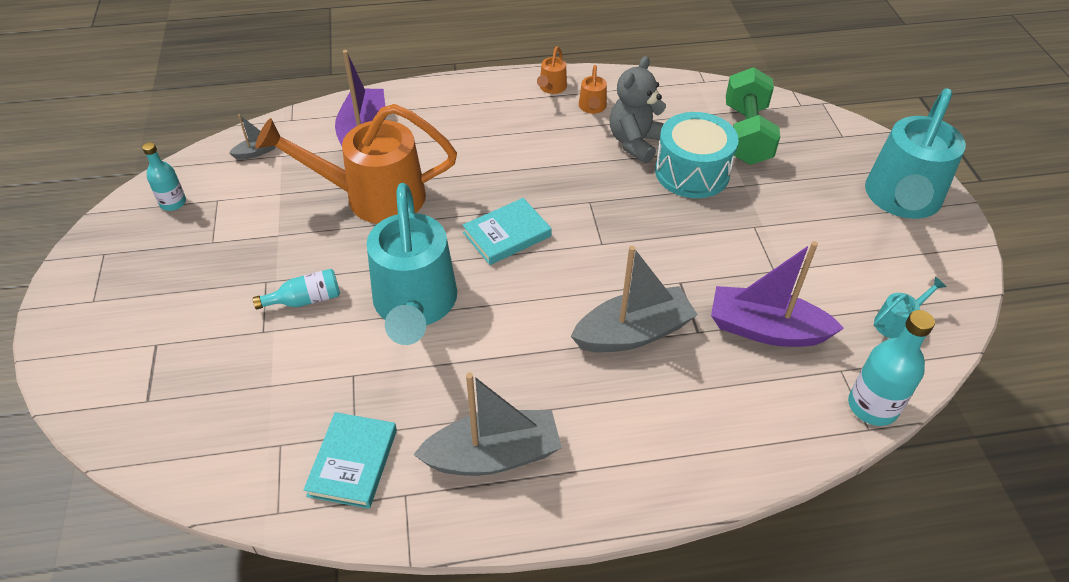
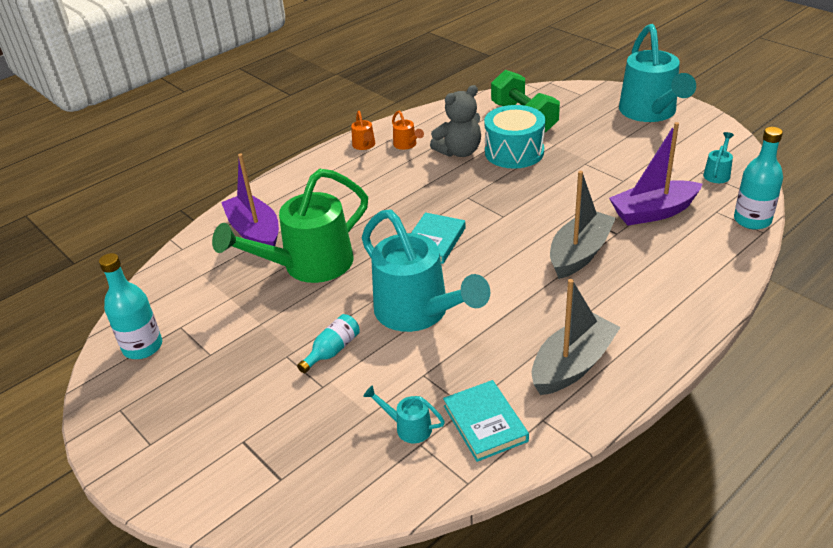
camera: 30 degrees left, 10 degrees down
turquoise bottle [142,142,186,211] -> turquoise bottle [99,253,162,359], size x1.58
grey boat [229,114,275,160] -> none
orange watering can [255,104,457,224] -> green watering can [212,169,368,283]
grey teddy bear [610,56,666,164] -> grey teddy bear turned 120 degrees counterclockwise [430,85,481,157]
none -> turquoise watering can [363,385,445,443]

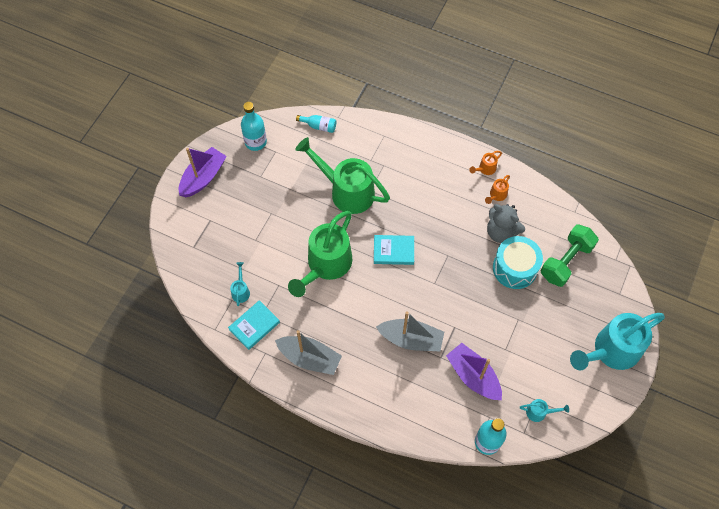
camera: 65 degrees right, 25 degrees up
purple boat [221,153,279,246] -> purple boat moved to [179,147,227,197]
turquoise bottle [297,314,360,373] -> turquoise bottle moved to [296,115,336,133]
turquoise watering can [362,209,490,332] -> green watering can [288,211,352,297]

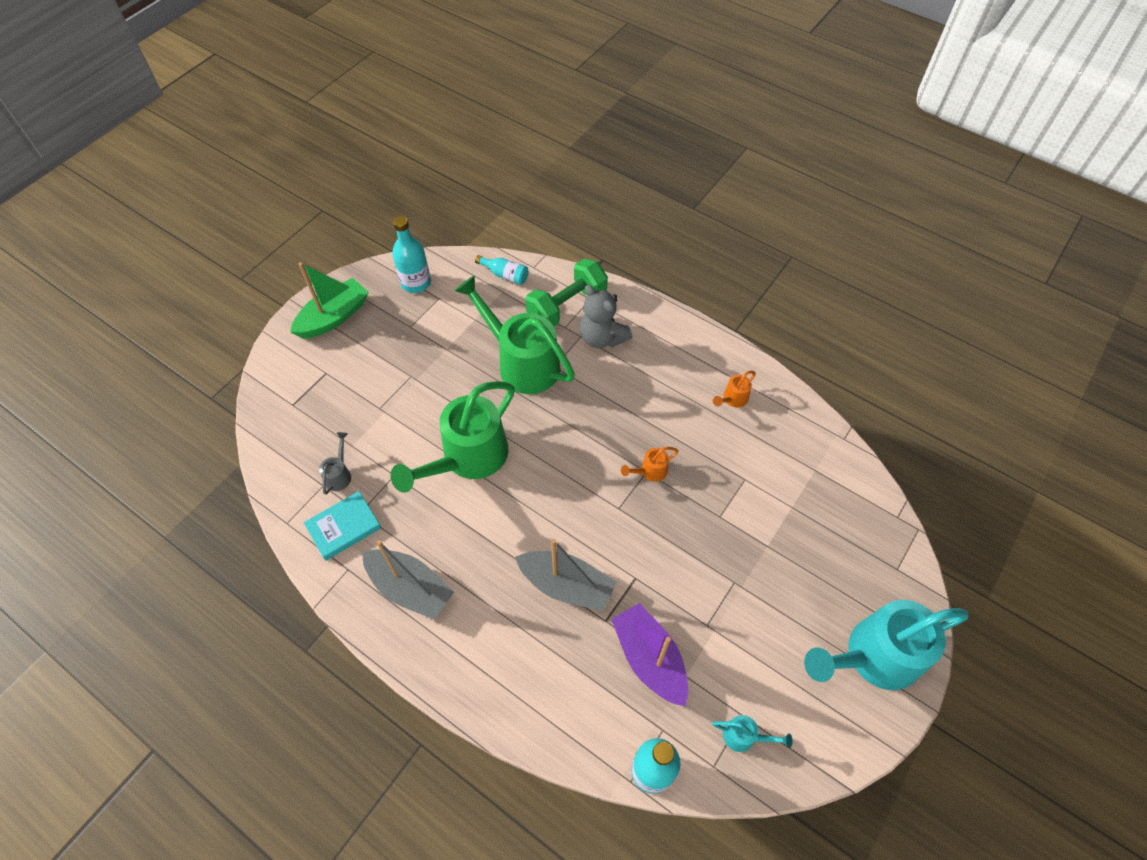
camera: 10 degrees right, 5 degrees down
purple boat [179,147,227,197] -> green boat [290,262,369,339]
turquoise watering can [230,262,250,306] -> grey watering can [319,432,351,495]
turquoise book [374,235,414,265] -> none
orange watering can [470,151,502,175] -> orange watering can moved to [621,447,679,482]
grey teddy bear [487,204,525,243] -> grey teddy bear moved to [580,285,632,348]
turquoise drum [493,236,543,289] -> none
green dumbbell [541,224,599,287] -> green dumbbell moved to [525,259,608,327]

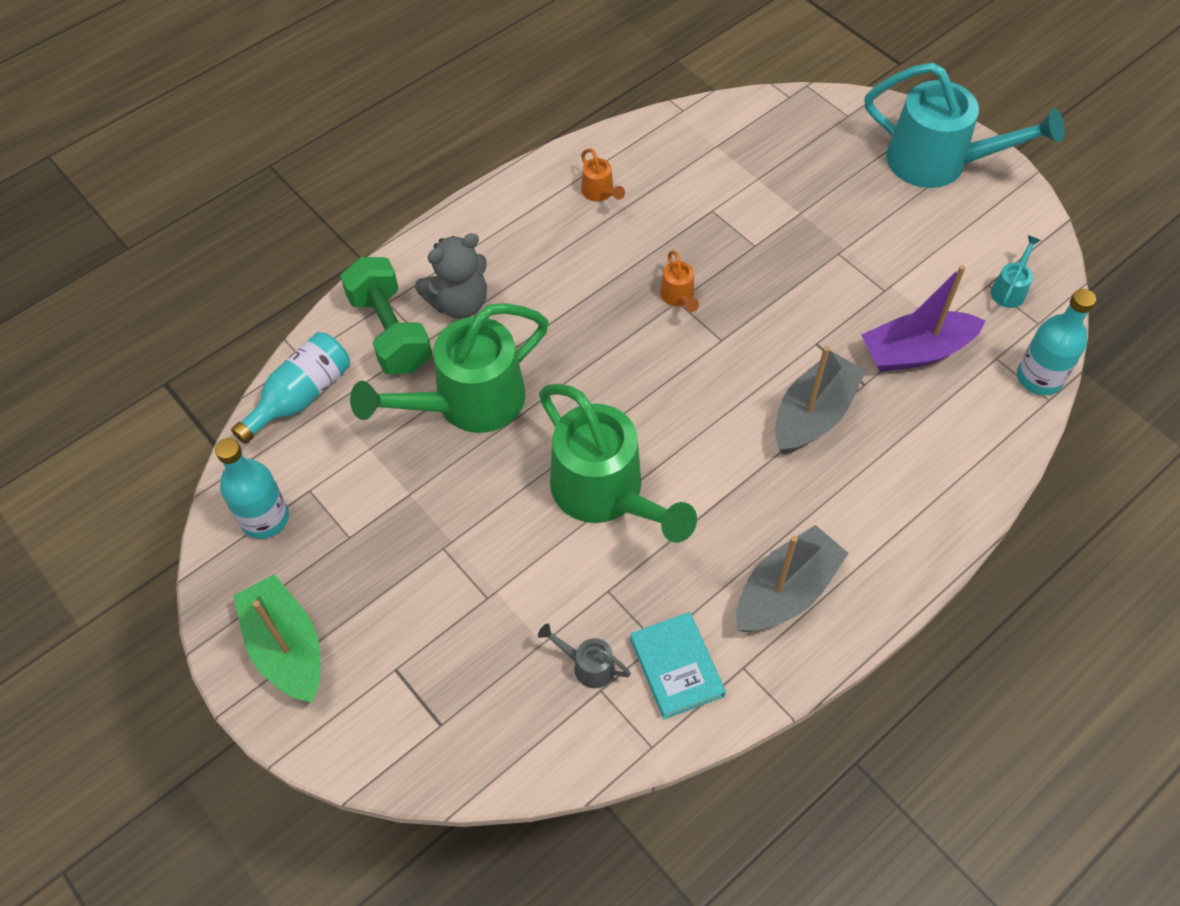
camera: 75 degrees left, 0 degrees up
turquoise bottle [475,255,529,285] -> turquoise bottle [231,332,350,444], size x1.58
turquoise watering can [804,600,969,690] -> turquoise watering can turned 60 degrees counterclockwise [864,63,1065,188]

